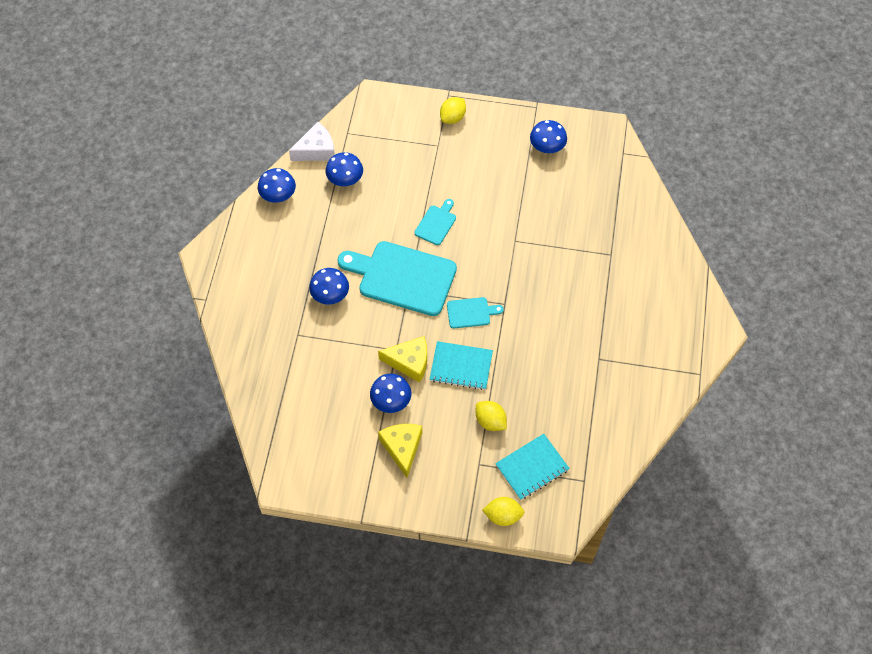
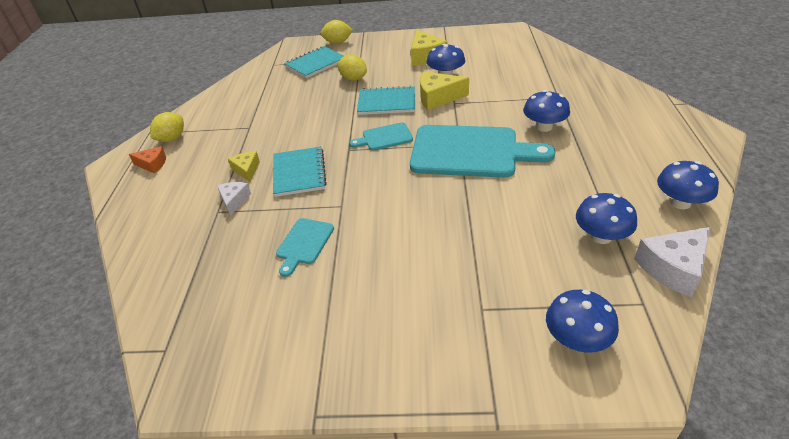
camera: 175 degrees right, 20 degrees down
turquoise cutting board [415,199,456,245] -> turquoise cutting board moved to [276,218,334,277]
yellow lemon [440,97,466,124] -> yellow lemon moved to [150,112,184,142]
blue mushroom [530,120,567,153] -> blue mushroom moved to [546,290,619,353]
none -> orange cheese [129,146,166,173]
none -> white cheese [217,182,251,216]
none -> yellow cheese [228,151,260,182]
none -> turquoise notebook [273,147,327,197]

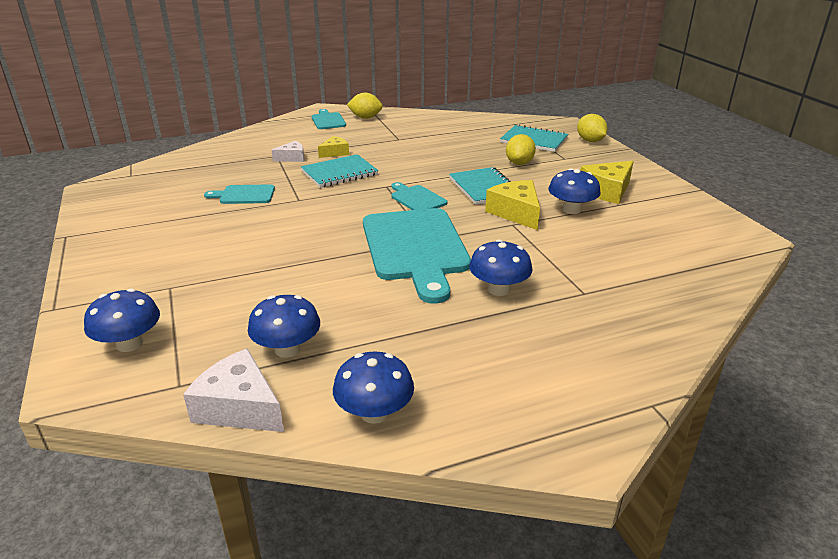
camera: 65 degrees right, 10 degrees down
orange cheese [129,146,166,173] -> turquoise cutting board [312,109,346,129]

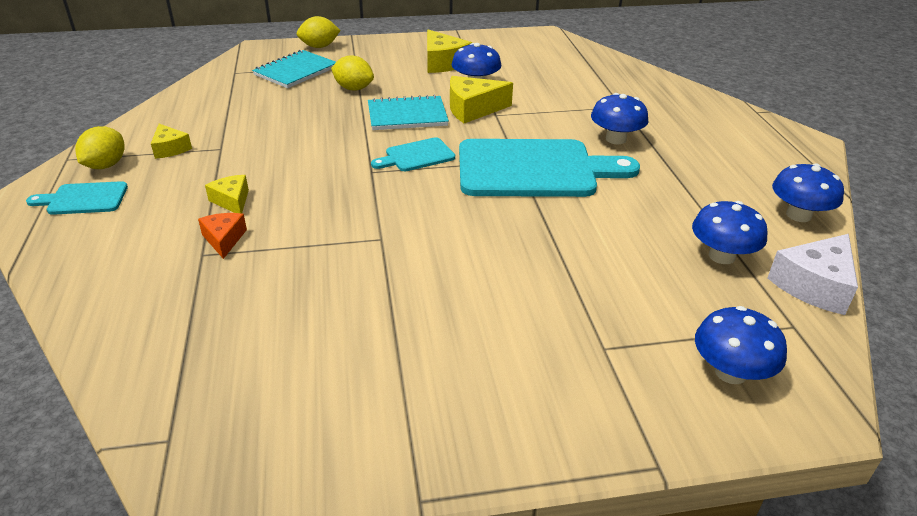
camera: 80 degrees left, 5 degrees up
turquoise cutting board [204,184,275,204] -> none
white cheese [271,141,304,162] -> orange cheese [198,213,247,259]
turquoise notebook [301,154,378,188] -> none
none -> yellow cheese [151,124,192,159]

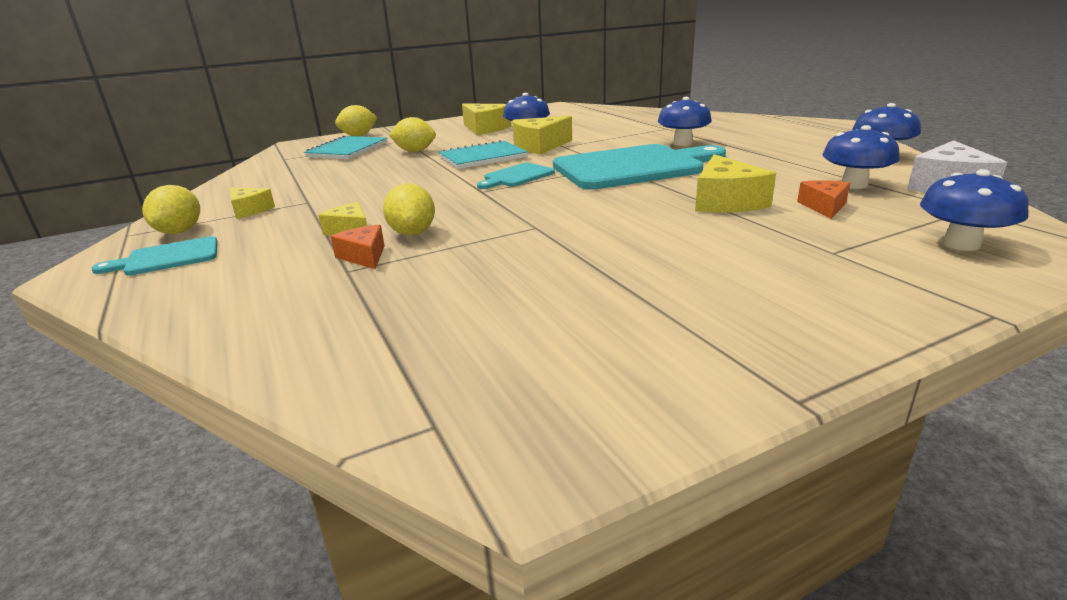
camera: 15 degrees left, 10 degrees down
none -> yellow lemon [383,183,435,235]
none -> yellow cheese [695,154,776,213]
none -> orange cheese [797,180,850,219]

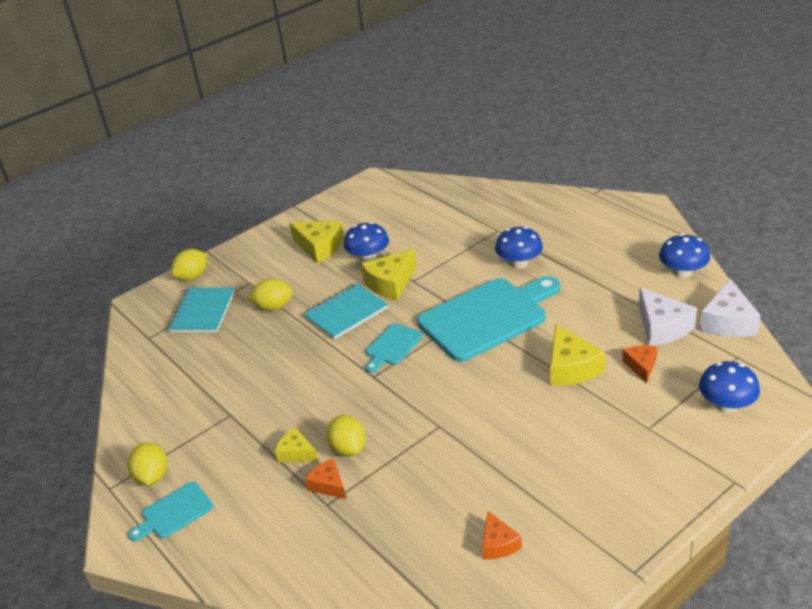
camera: 10 degrees left, 10 degrees up
yellow cheese [230,188,275,219] -> none
blue mushroom [823,125,900,189] -> white cheese [639,288,697,346]
none -> orange cheese [482,511,522,559]

